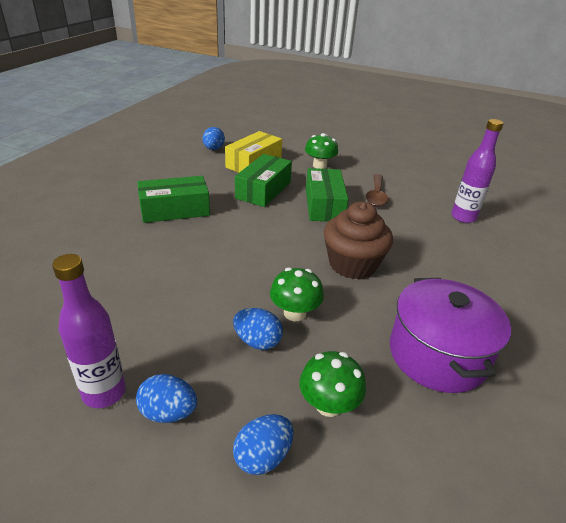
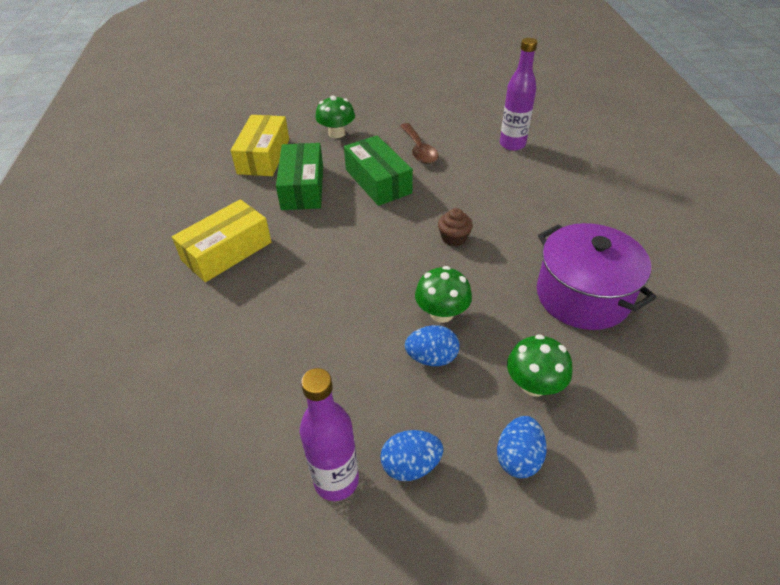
camera: 25 degrees left, 10 degrees up
green box [137,176,210,223] -> yellow box [172,199,272,282]
blue egg [203,127,225,150] -> none
brown cupcake [324,202,393,279] -> brown cupcake [438,208,473,246], size x0.48

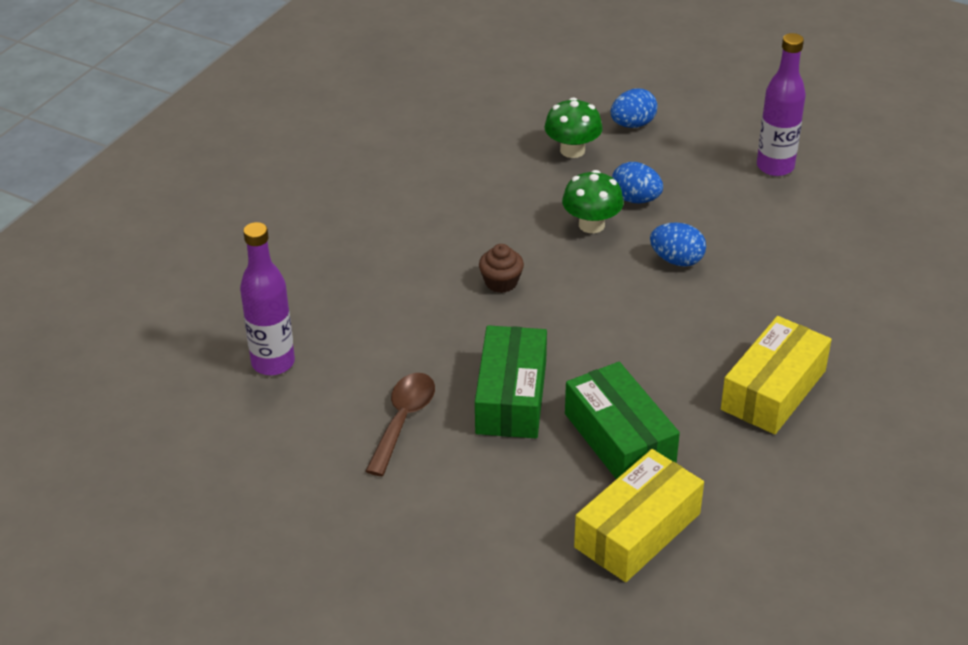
camera: 145 degrees left, 5 degrees down
yellow box [172,199,272,282] -> yellow box turned 45 degrees counterclockwise [721,316,832,434]
green box [276,143,323,210] -> green box turned 60 degrees counterclockwise [565,362,680,479]
green mushroom [315,96,355,138] -> none
blue egg [380,430,443,481] -> blue egg moved to [650,222,706,267]
purple pot [537,223,657,330] -> none

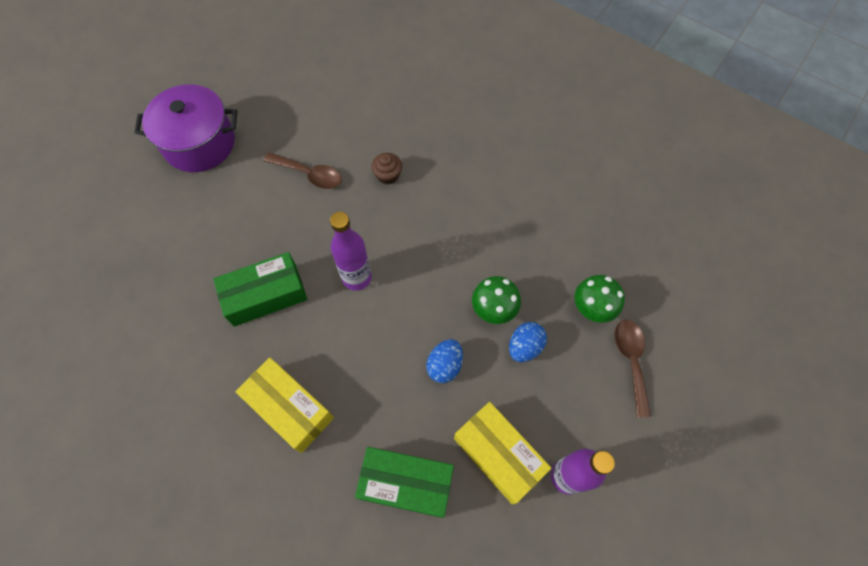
camera: 95 degrees right, 25 degrees up
purple bottle [240,222,295,375] -> purple bottle moved to [330,212,372,291]
green box [475,325,547,438] -> green box moved to [355,447,454,518]
brown cupcake [479,244,524,293] -> brown cupcake moved to [371,153,402,185]
yellow box [574,449,704,582] -> yellow box moved to [454,402,552,505]
blue egg [611,88,658,128] -> brown spoon [615,320,651,418]
none -> purple pot [134,84,237,172]

